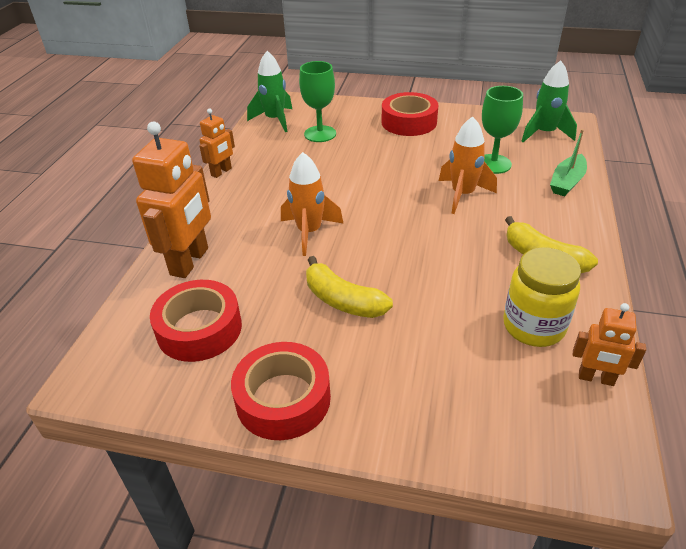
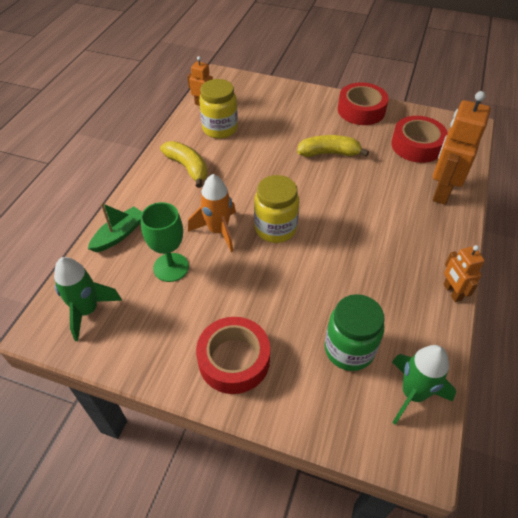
camera: 175 degrees left, 10 degrees up
orange robot [199,108,235,178] -> orange robot turned 60 degrees counterclockwise [444,245,485,302]
orange rocket [281,152,344,256] -> none
green goblet [299,61,336,142] -> green jar [324,294,384,371]
yellow banana [306,256,393,318] -> yellow banana turned 45 degrees counterclockwise [297,135,369,157]
none -> yellow jar [254,175,299,243]

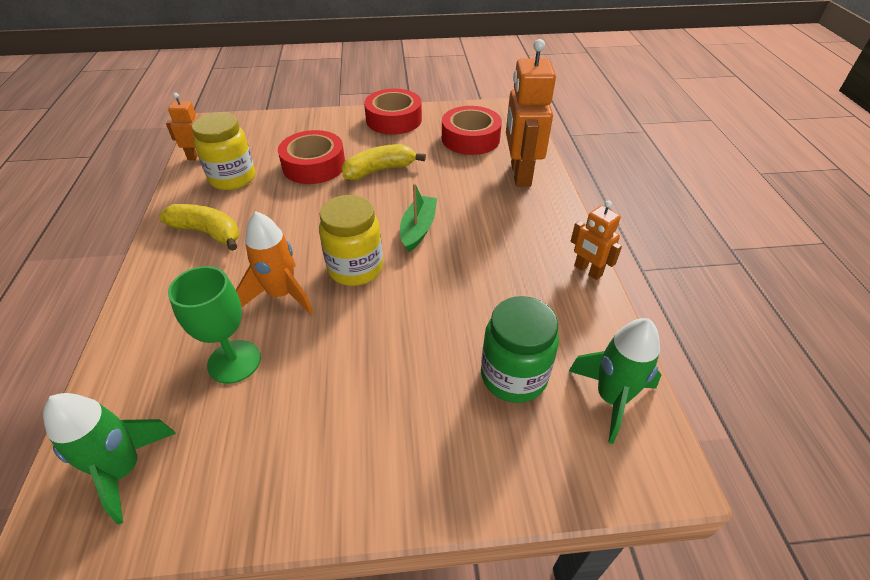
camera: 25 degrees left, 5 degrees down
green boat [88,203,142,252] -> green boat moved to [400,183,437,252]
red tape [196,317,270,394] -> red tape moved to [278,130,345,184]

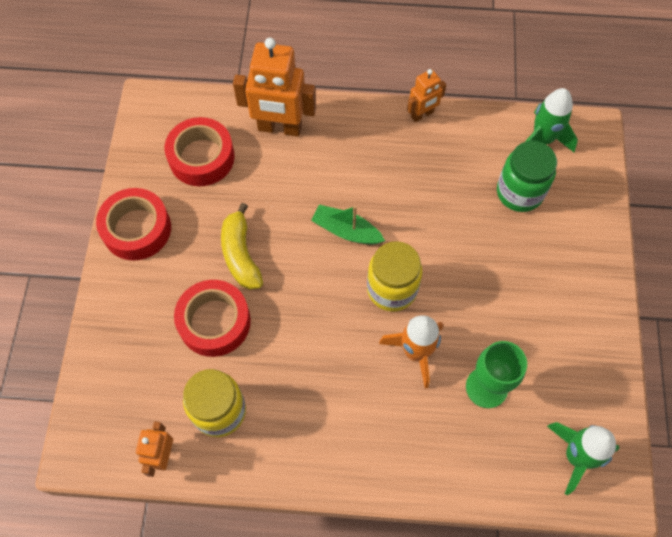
camera: 80 degrees left, 20 degrees up
yellow banana [159,204,239,251] -> none

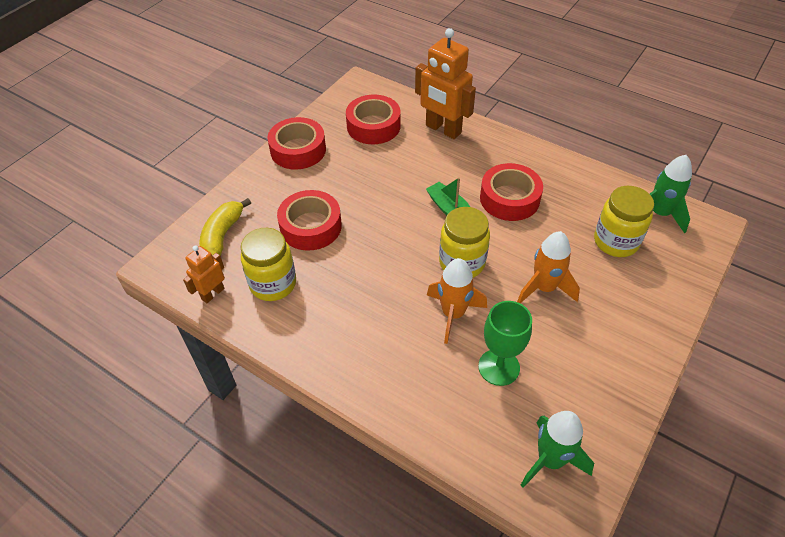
camera: 30 degrees right, 15 degrees down
yellow banana [221,203,263,290] -> yellow banana moved to [199,198,251,256]
orange robot [407,69,446,122] -> none
green jar [497,141,557,212] -> yellow jar [594,186,654,257]
none -> red tape [480,163,543,221]
none -> orange rocket [517,231,580,303]

